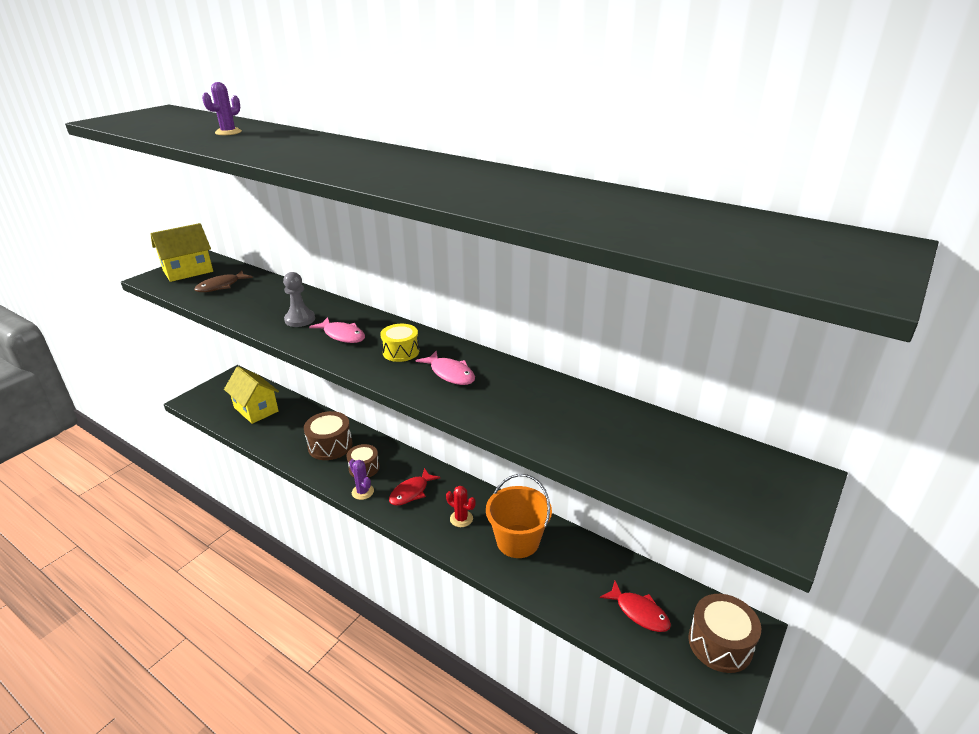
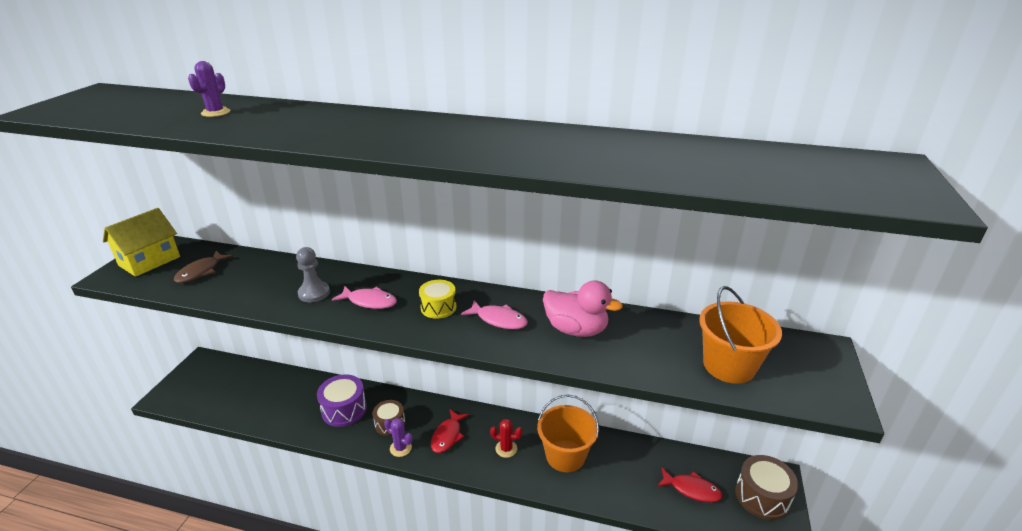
camera: 20 degrees left, 0 degrees up
yellow house [224,366,279,424] -> none
brown drum [304,411,352,460] -> purple drum [317,374,367,427]
none -> pink duck [543,281,623,337]
none -> orange bucket [699,286,782,384]

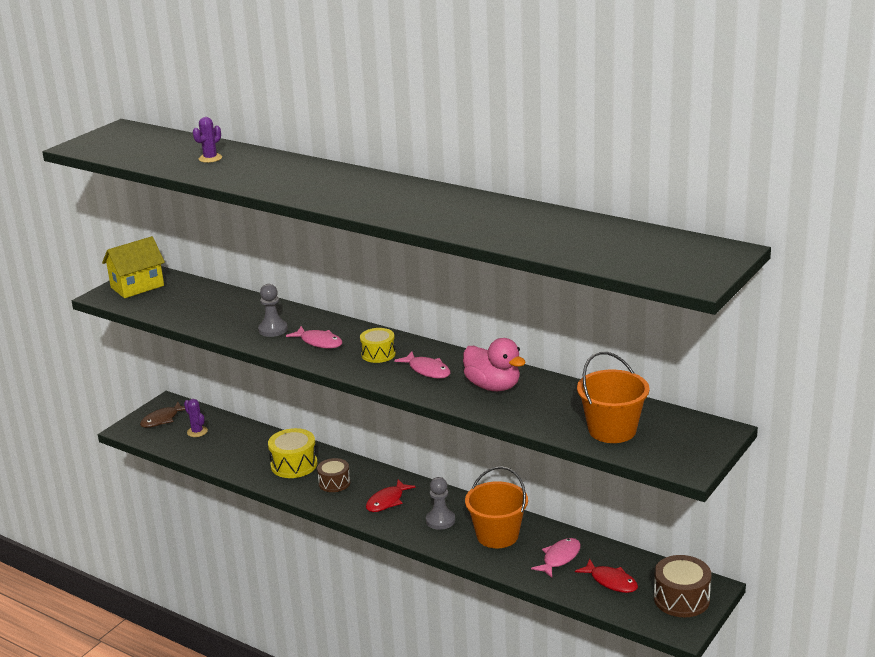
camera: 20 degrees right, 5 degrees down
brown fish [174,251,233,283] -> brown fish moved to [140,402,185,428]
purple drum [317,374,367,427] -> yellow drum [268,428,317,478]
purple cactus [384,418,412,457] -> purple cactus moved to [184,399,208,437]
red cactus [490,419,523,458] -> grey pawn [426,477,455,530]
none -> pink fish [531,538,581,578]

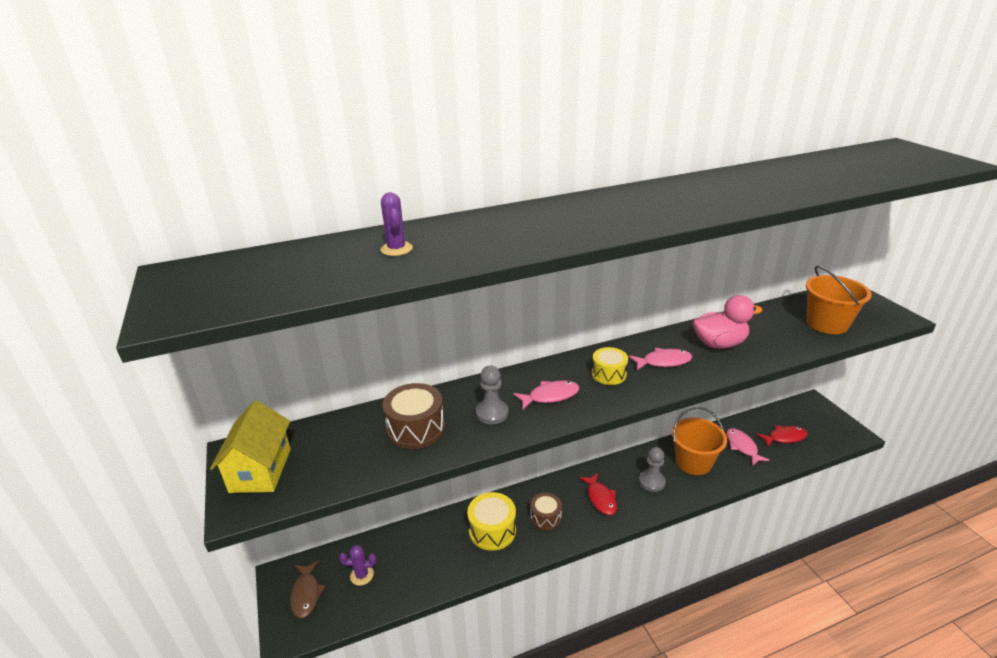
camera: 55 degrees left, 5 degrees up
brown drum [654,555,711,617] -> brown drum moved to [383,383,445,449]

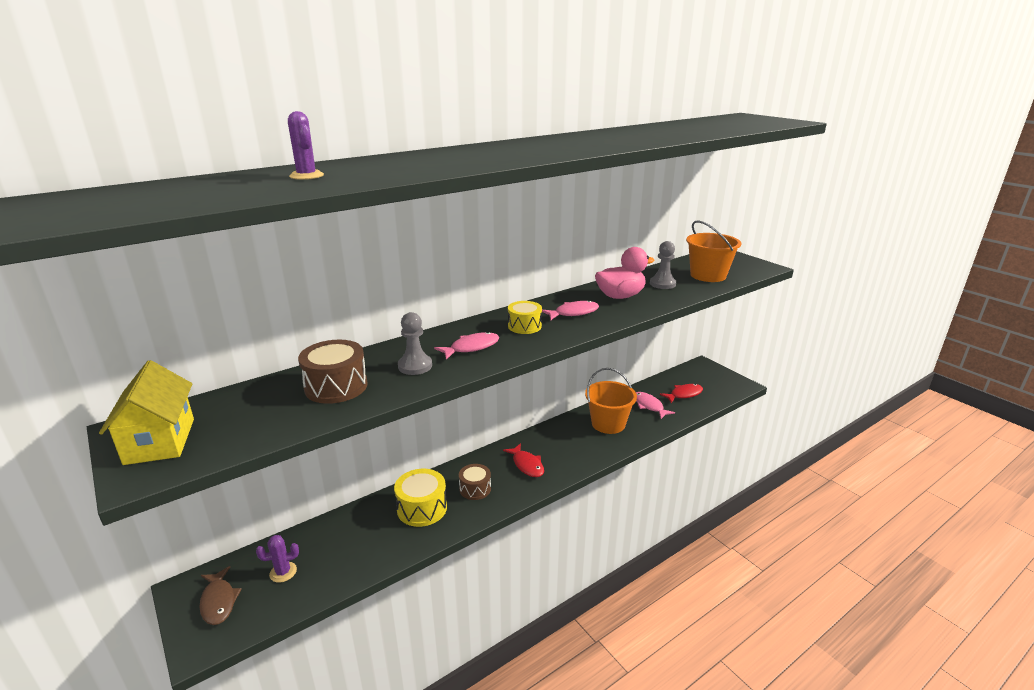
camera: 15 degrees left, 5 degrees down
grey pawn [639,447,666,492] -> grey pawn moved to [650,241,676,289]

